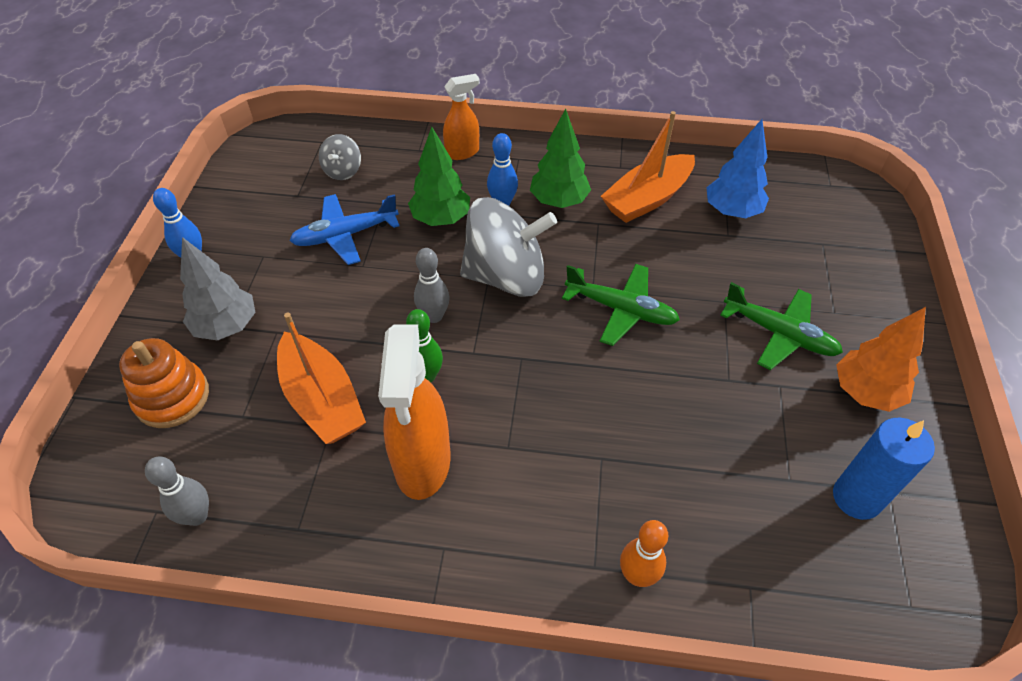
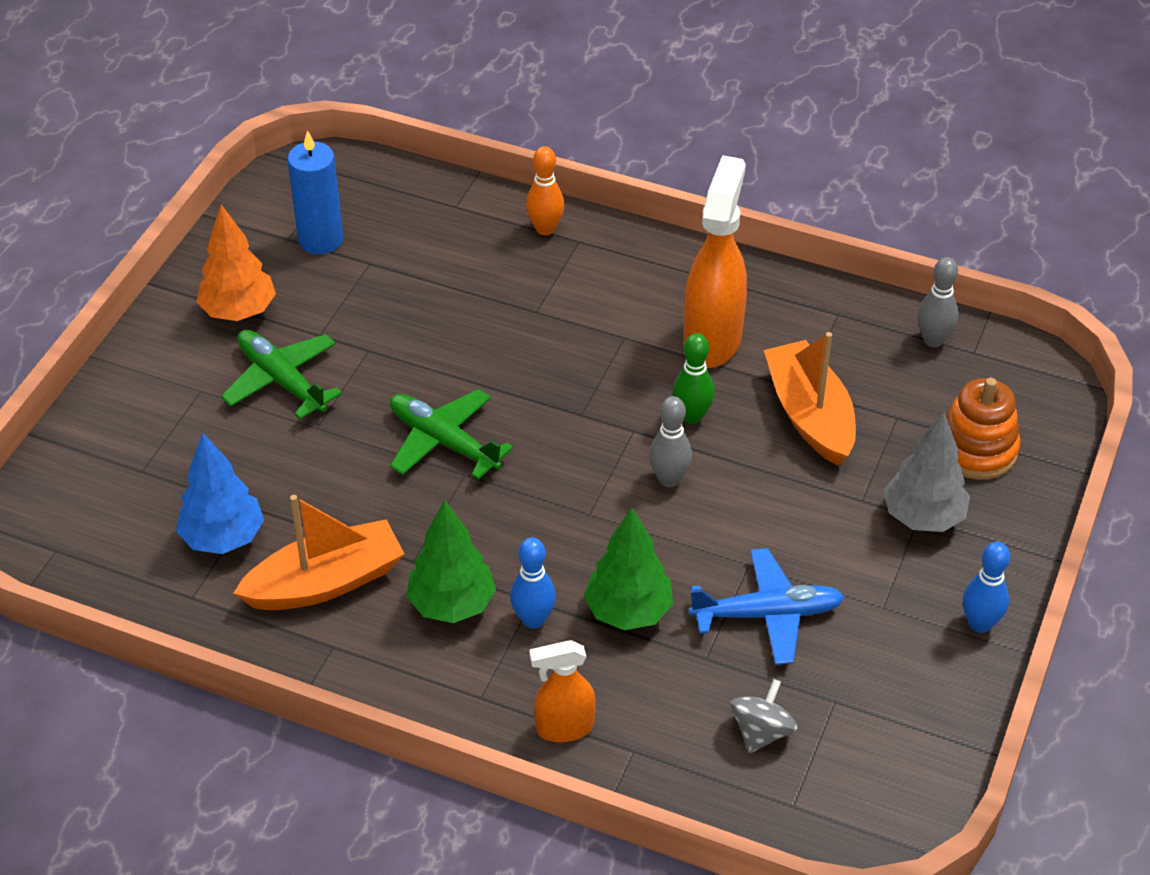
camera: 165 degrees left, 5 degrees down
grey spinning top [460,197,557,297] -> none

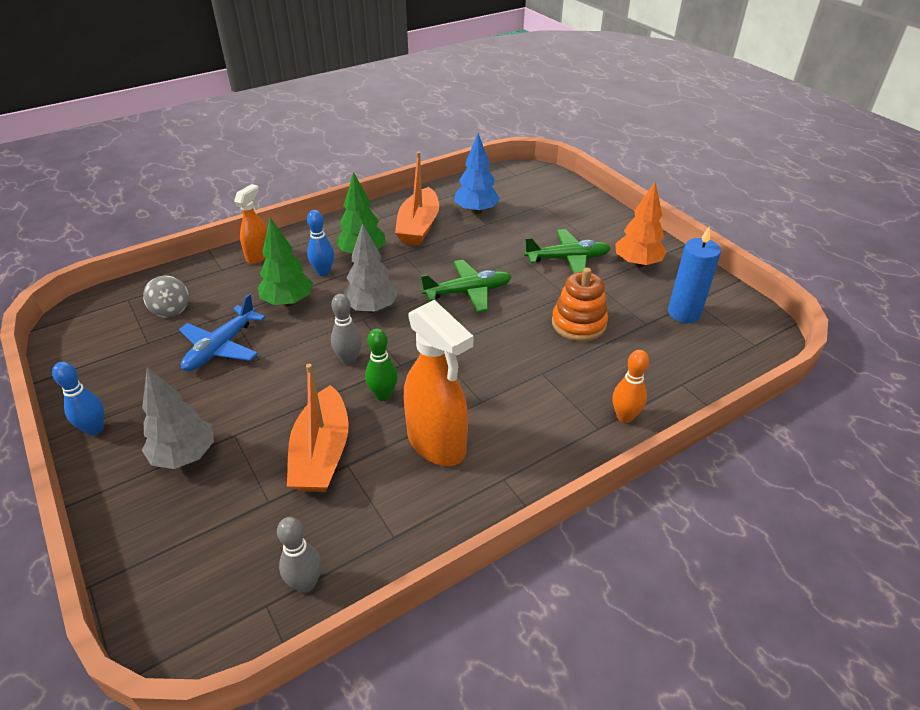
camera: 125 degrees right, 5 degrees down
orange boat [764,332,856,466] -> orange boat turned 75 degrees clockwise [287,364,349,492]
orange stacking toy [946,378,1020,480] -> orange stacking toy moved to [552,268,608,341]
none -> grey tree [344,223,398,313]

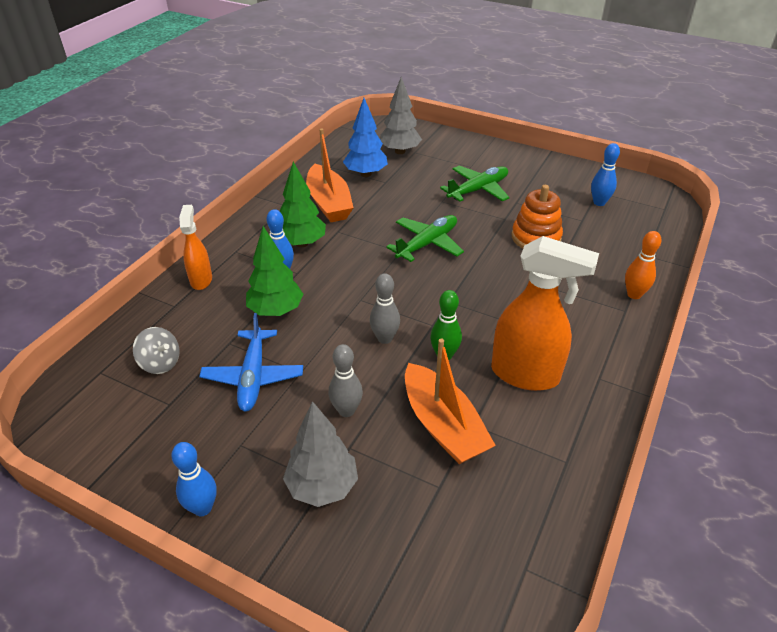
camera: 30 degrees left, 0 degrees up
grey bowling pin [277,517,322,593] -> grey bowling pin moved to [329,344,363,417]
grey tree [344,223,398,313] -> grey tree moved to [380,77,422,154]
orange tree [615,182,667,268] -> none
blue candle [668,226,721,323] -> blue bowling pin [591,143,620,206]

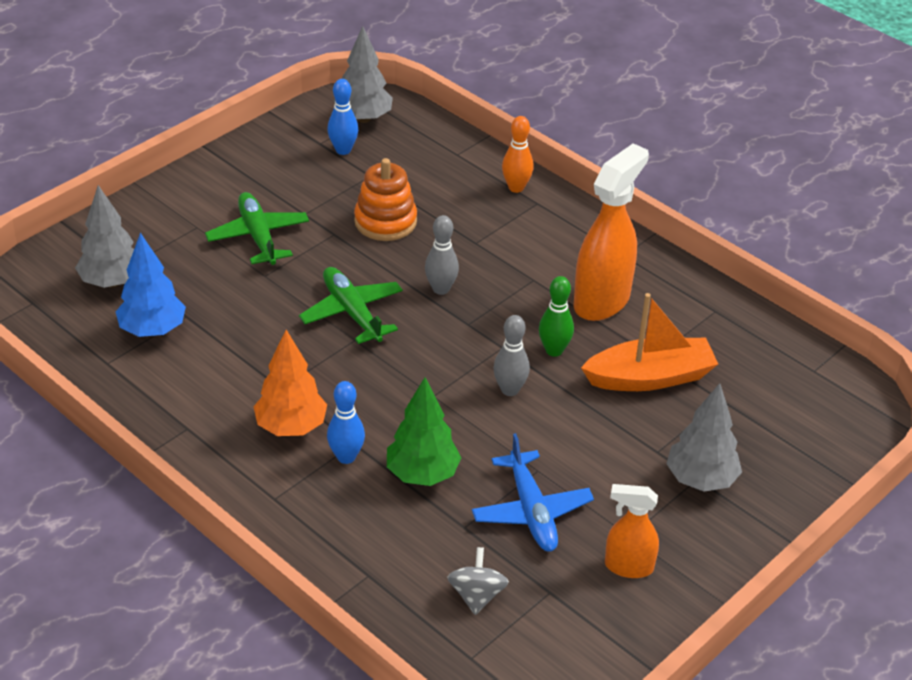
camera: 75 degrees left, 0 degrees up
grey spinning top [133,327,180,374] -> grey spinning top turned 45 degrees counterclockwise [447,547,509,615]
blue bowling pin [171,442,217,516] -> none
orange spray bottle [179,205,212,290] -> orange spray bottle moved to [605,484,659,578]
blue plane [199,313,303,412] -> blue plane turned 60 degrees clockwise [472,433,594,552]
green tree [280,162,326,247] -> orange tree [254,330,327,436]
orange boat [306,128,354,222] -> none
grey bowling pin [329,344,363,417] -> grey bowling pin moved to [425,215,459,295]
none -> grey tree [333,26,393,123]

